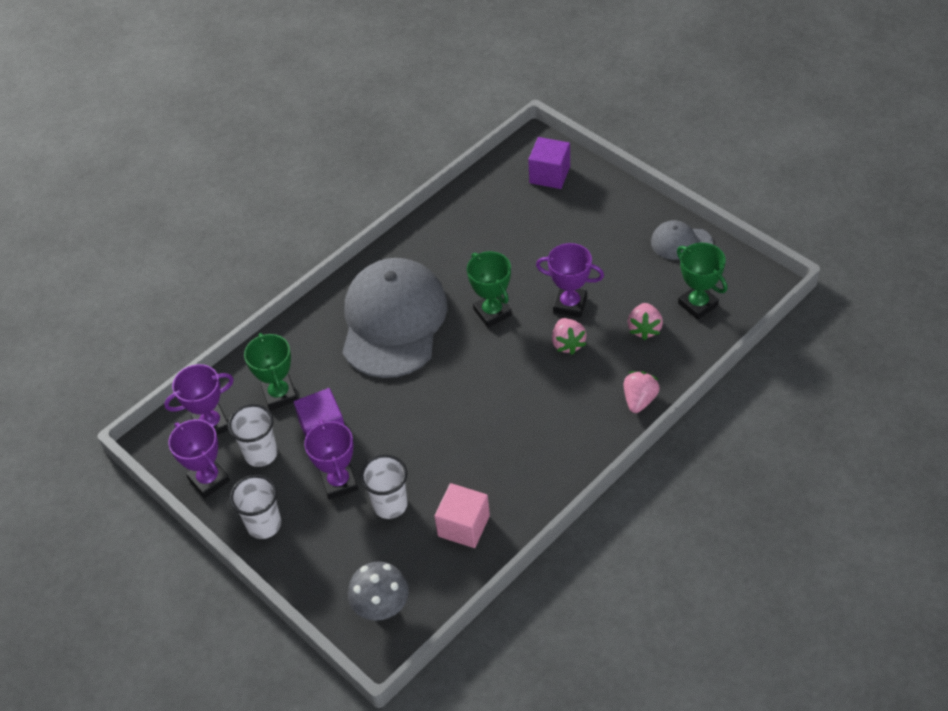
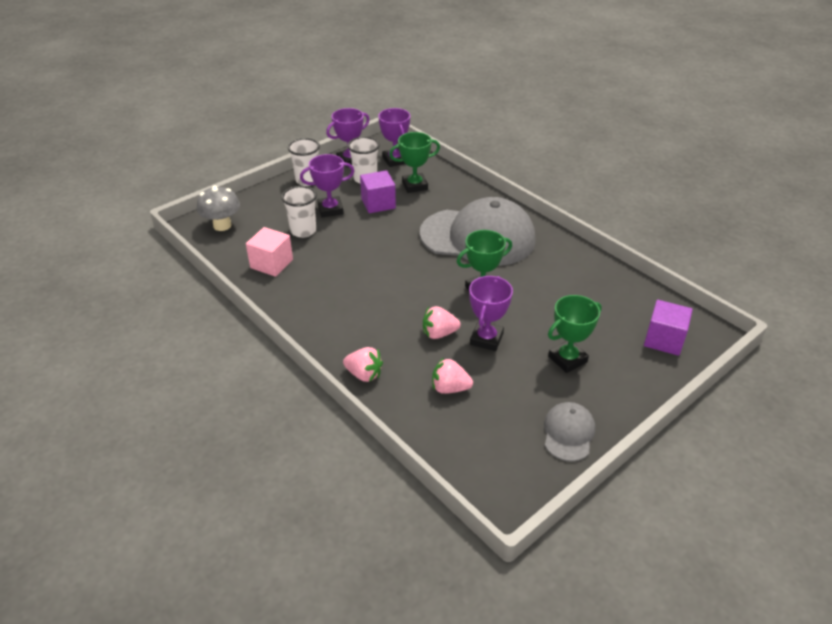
camera: 90 degrees right, 10 degrees down
green trophy [677,243,727,320] -> green trophy moved to [548,295,602,373]

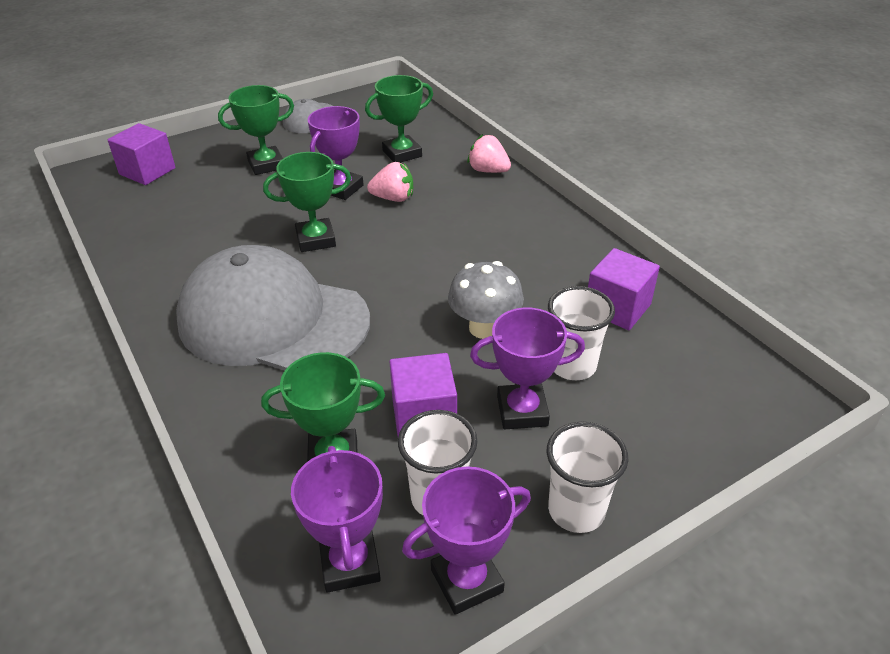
camera: 170 degrees left, 0 degrees up
grey mushroom [197,186,240,231] -> grey mushroom moved to [448,261,524,339]
pink cube [246,227,293,277] -> purple cube [588,248,660,330]
pink strawberry [432,358,473,394] -> green trophy [365,75,433,163]

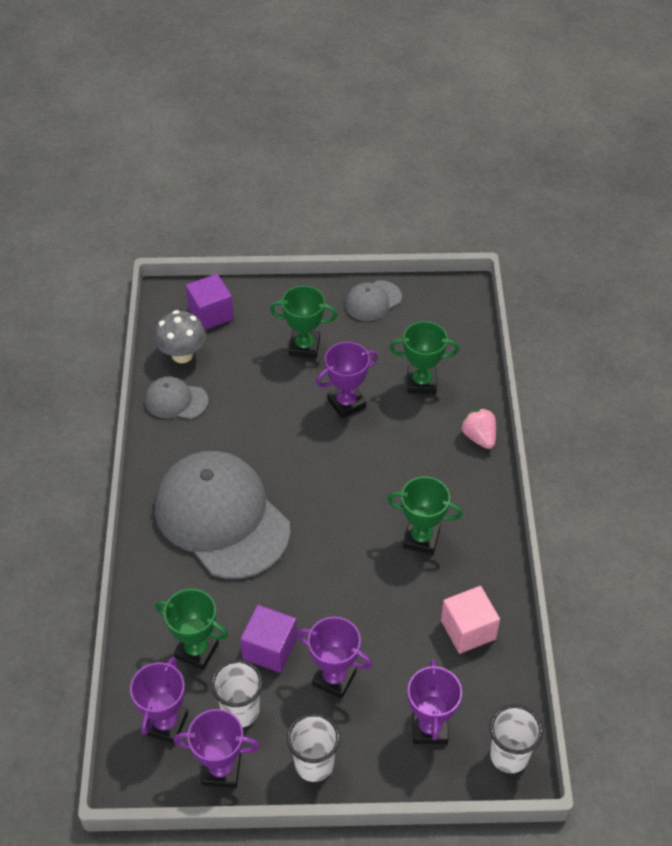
camera: 30 degrees right, 10 degrees up
green trophy [263,152,351,252] -> green trophy moved to [387,476,462,555]
pink strawberry [367,162,413,202] -> none
grey mushroom [448,261,524,339] -> grey mushroom moved to [154,310,206,363]
white cup [548,286,615,380] -> white cup moved to [490,704,543,773]
purple cube [588,248,660,330] -> pink cube [441,586,500,654]
none -> grey cap [145,376,208,419]
none -> purple trophy [408,659,462,744]

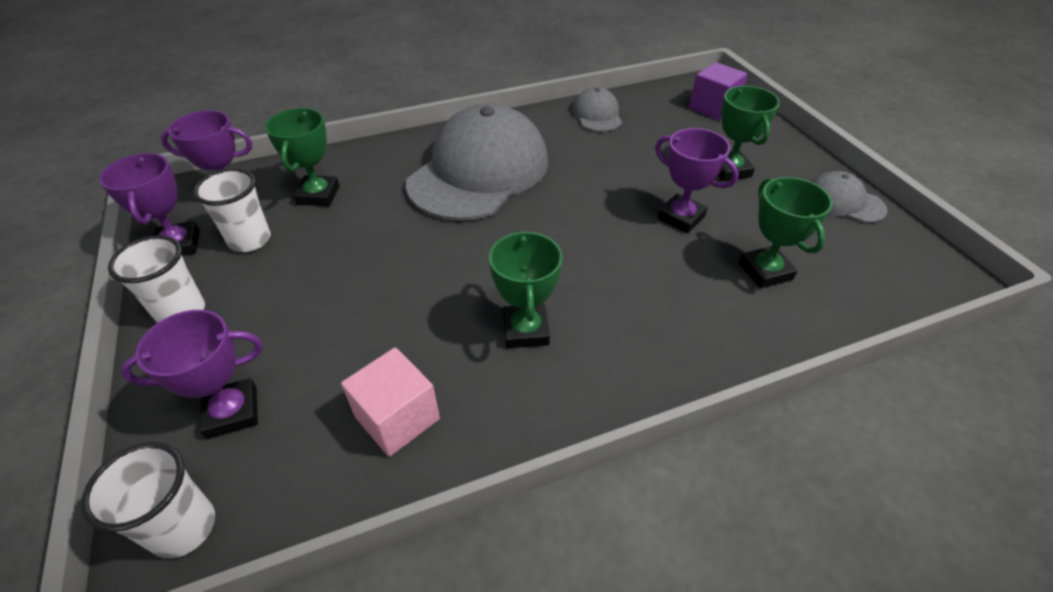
camera: 70 degrees right, 5 degrees down
grey mushroom [154,310,206,363] -> none
purple cube [240,605,297,673] -> none
purple trophy [297,617,372,699] -> none
pink strawberry [460,408,496,449] -> none

